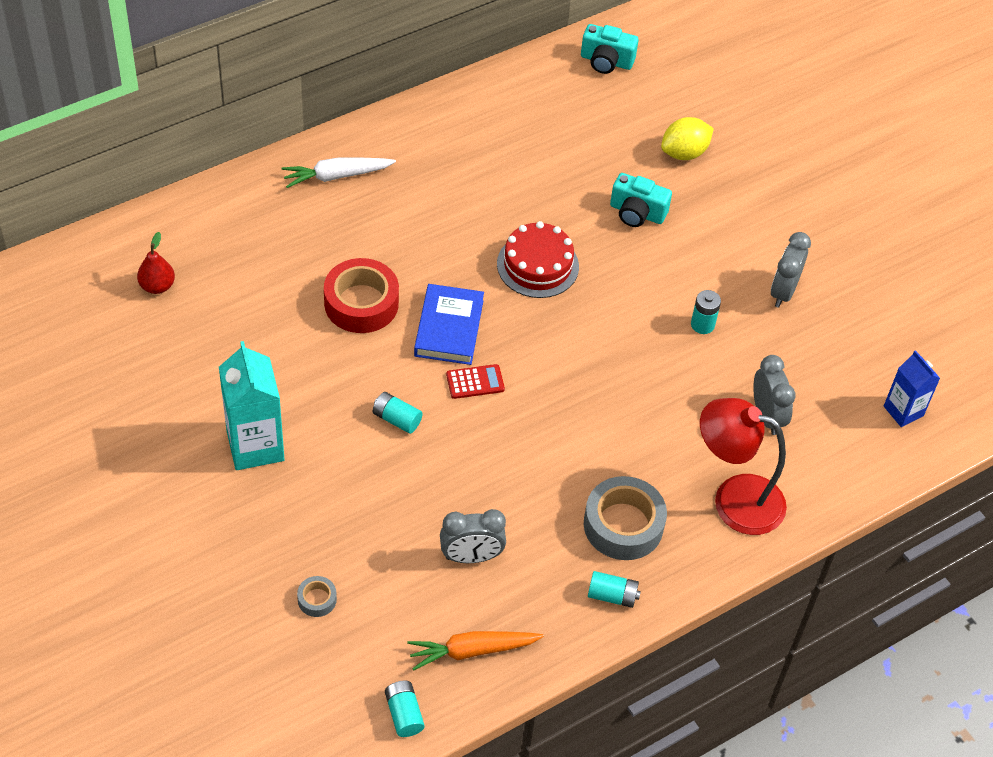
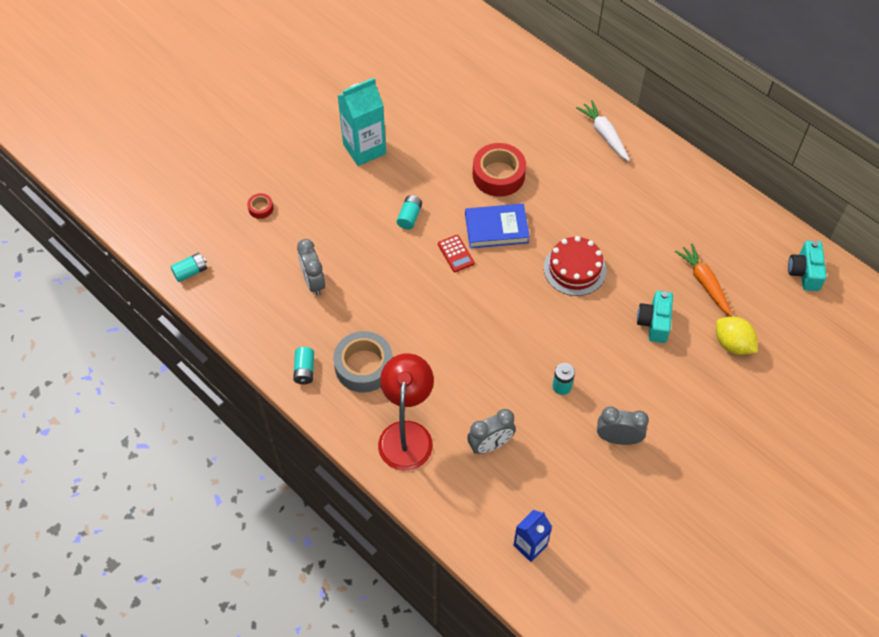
camera: 80 degrees right, 5 degrees up
red pear [137,232,175,294] -> none
grey tape [297,576,337,617] -> red tape [247,193,274,219]
orange carrot [407,631,544,671] -> orange carrot moved to [675,243,732,316]

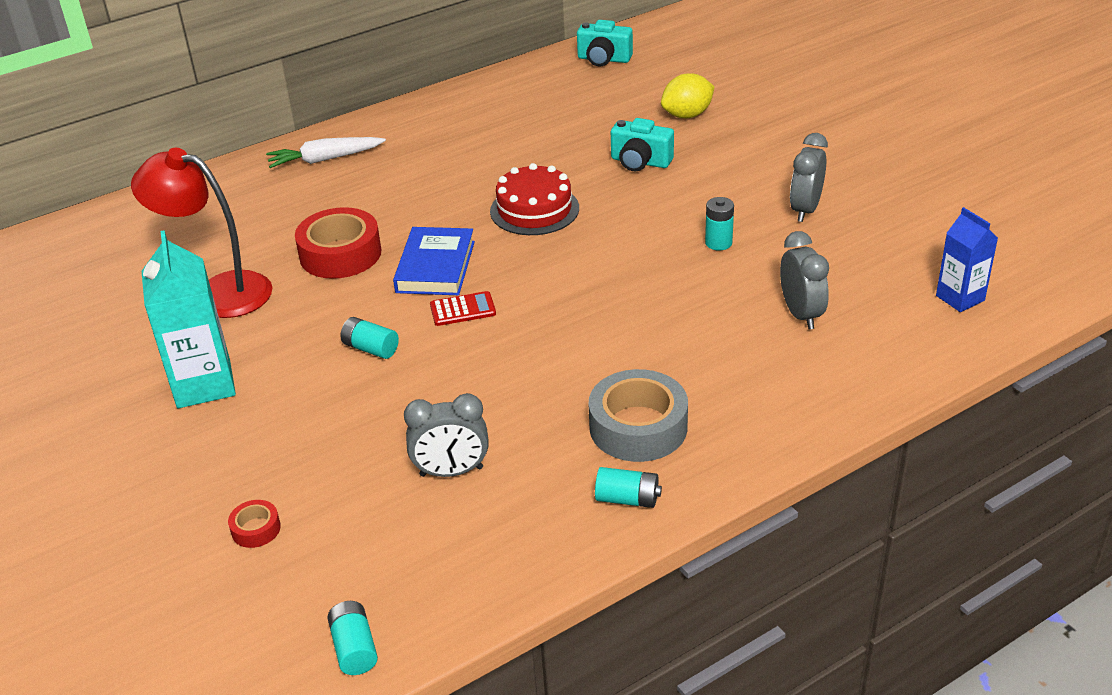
camera: 75 degrees left, 20 degrees down
red lamp [378,353,434,471] -> red lamp moved to [131,148,273,318]
orange carrot [675,243,732,316] -> none

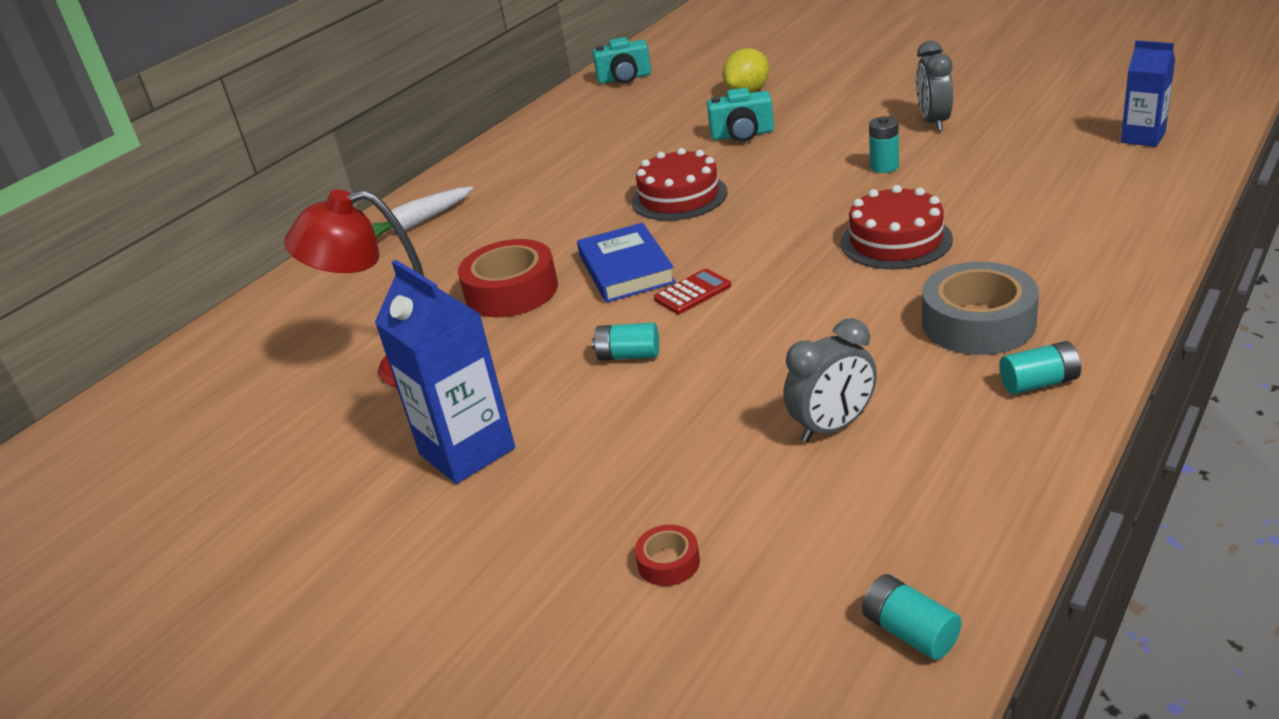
camera: 20 degrees left, 5 degrees down
turquoise carton [142,230,236,408] -> blue carton [374,260,515,484]
grey clock [780,231,829,330] -> none
none -> red cake [841,185,953,269]

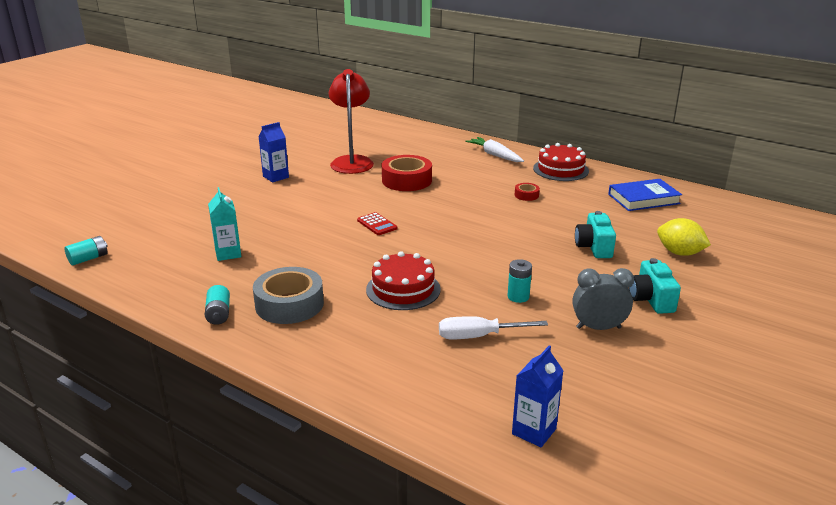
camera: 85 degrees right, 5 degrees down
blue carton [374,260,515,484] -> blue carton [258,122,289,182], size x0.62
blue book [577,223,676,303] -> blue book moved to [608,179,682,211]
turquoise camera [592,37,651,84] -> turquoise camera moved to [629,258,681,314]
turquoise battery [592,323,659,361] -> none
red cake [632,148,728,221] -> red cake moved to [533,143,589,181]
red tape [635,525,700,586] -> red tape moved to [515,183,540,201]
grey clock [783,318,877,442] -> turquoise carton [208,187,241,261]
none -> white screwdriver [439,316,548,339]

